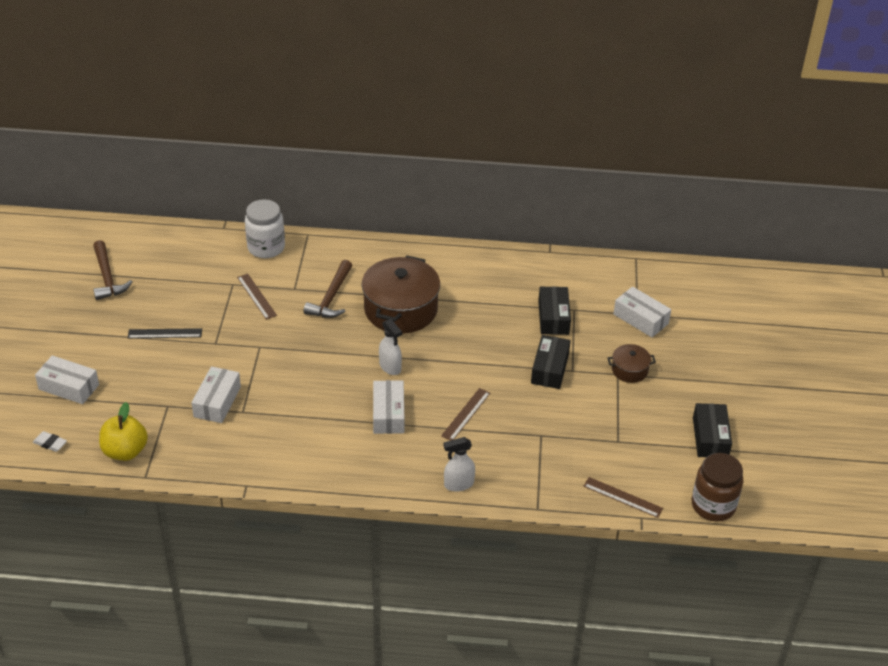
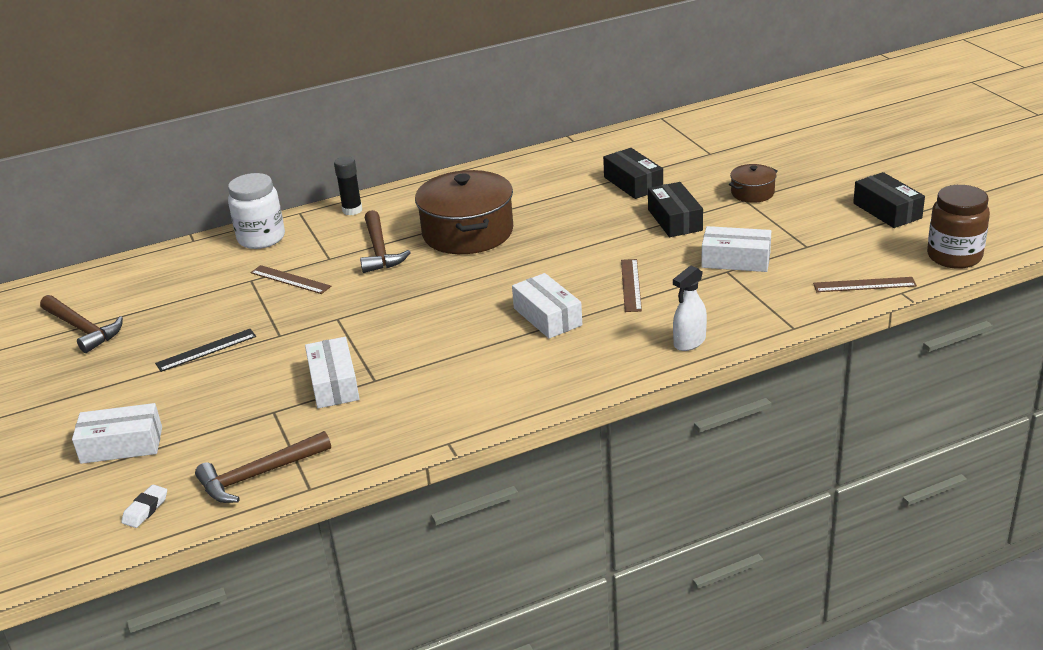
camera: 25 degrees left, 10 degrees down
white eraser [33,431,67,452] -> white eraser turned 60 degrees counterclockwise [121,484,167,528]
yellow apple [99,402,148,461] -> brown hammer [195,431,331,503]
white spray bottle [379,319,402,375] -> none
white box [613,287,671,337] -> white box moved to [701,226,771,272]
none -> black glue stick [334,156,362,215]

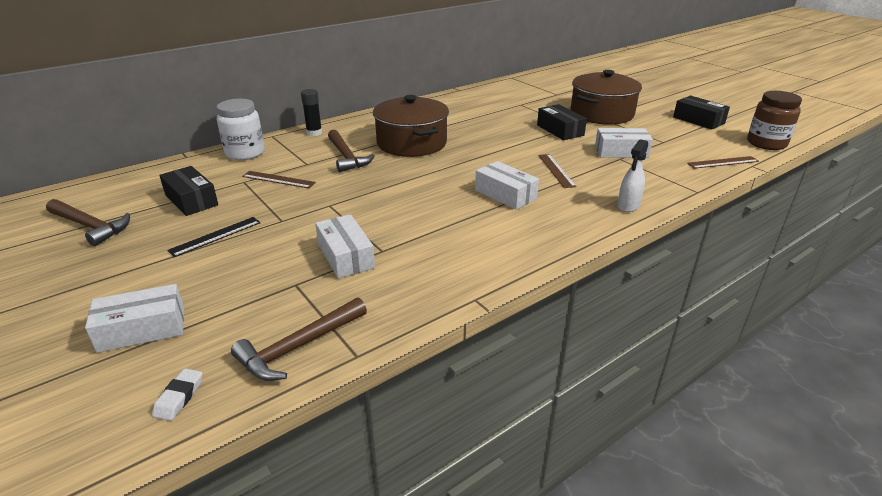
camera: 15 degrees left, 0 degrees up
black box [603,148,663,199] -> black box moved to [159,166,218,216]
brown pot [729,164,778,203] -> brown pot [571,70,642,125], size x2.10

